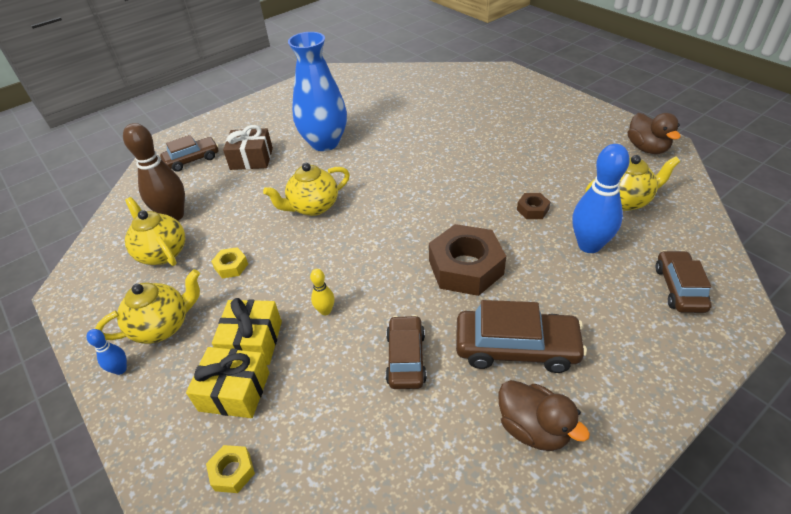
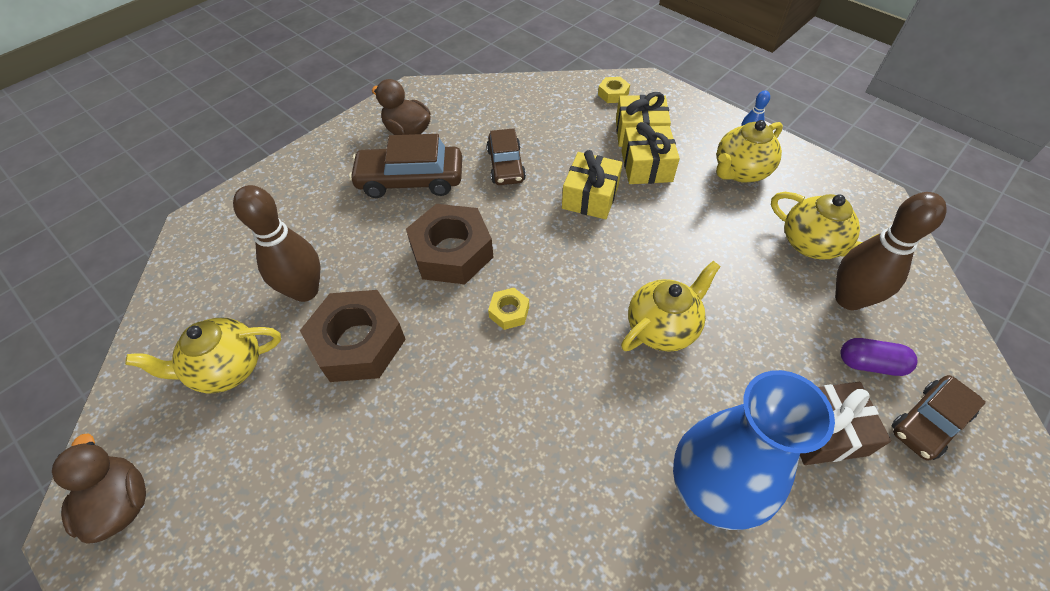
camera: 170 degrees right, 10 degrees up
yellow nut [211,247,248,278] -> yellow nut moved to [488,288,529,330]
yellow bowling pin [310,269,335,315] -> yellow gift [562,150,623,219]
brown nut [517,193,550,219] -> brown nut [300,290,406,382], size x2.18
blue bowling pin [572,144,630,253] -> brown bowling pin [233,185,320,302]
brown car [655,250,712,313] -> none
none -> purple capsule [840,338,918,376]

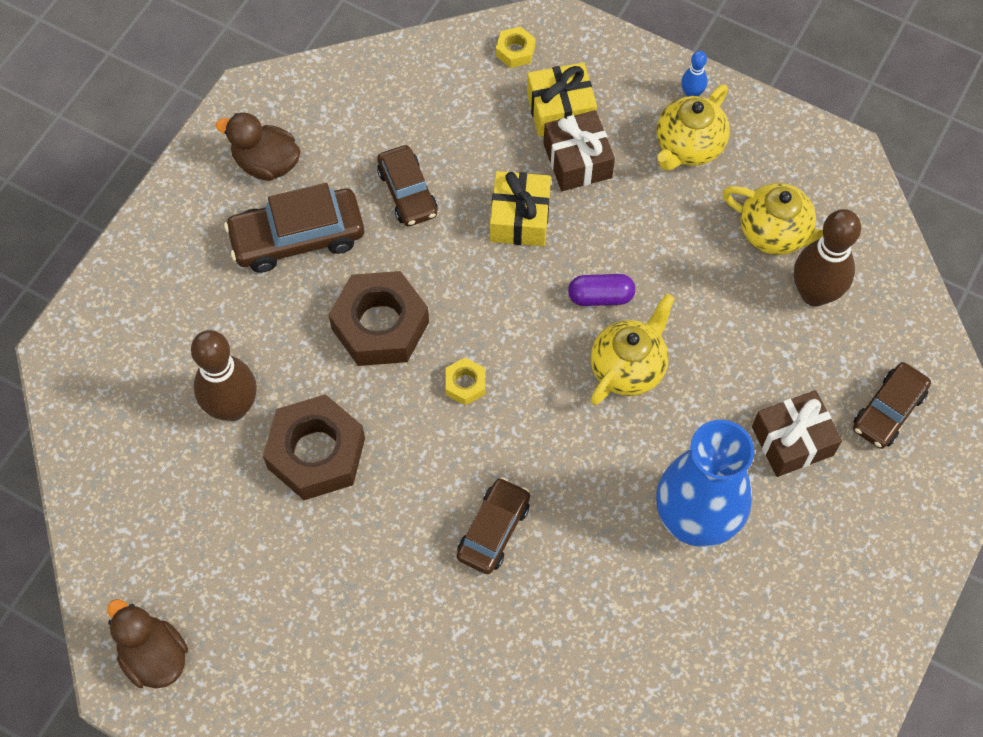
camera: 15 degrees left, 10 degrees up
yellow teapot [125,318,281,393] -> none
yellow gift [621,122,680,184] -> brown gift [543,110,615,191]
purple capsule [840,338,918,376] -> purple capsule moved to [568,274,635,306]
none -> brown car [457,477,530,574]

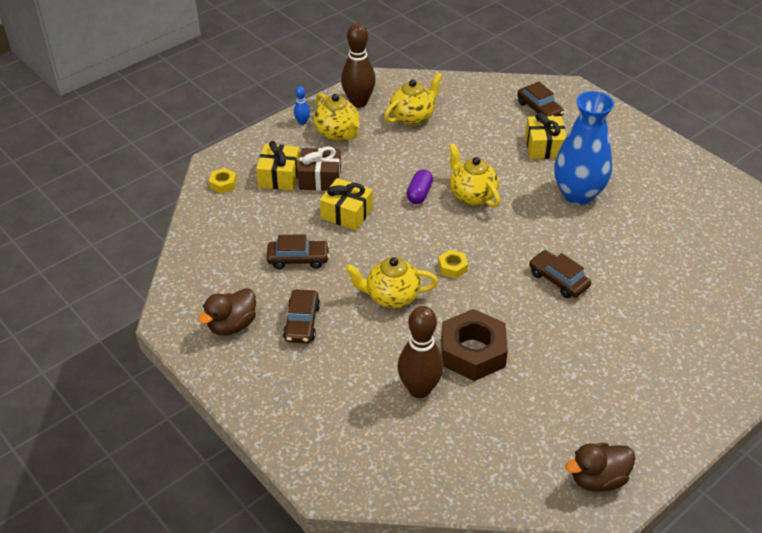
camera: 70 degrees left, 20 degrees down
brown car [224,183,364,273] -> brown car [283,289,320,343], size x0.67
brown nut [329,271,429,366] -> yellow teapot [345,257,438,308]
brown gift [752,390,842,477] -> yellow gift [525,113,567,159]
brown bowling pin [794,209,861,307] -> brown bowling pin moved to [341,23,376,108]

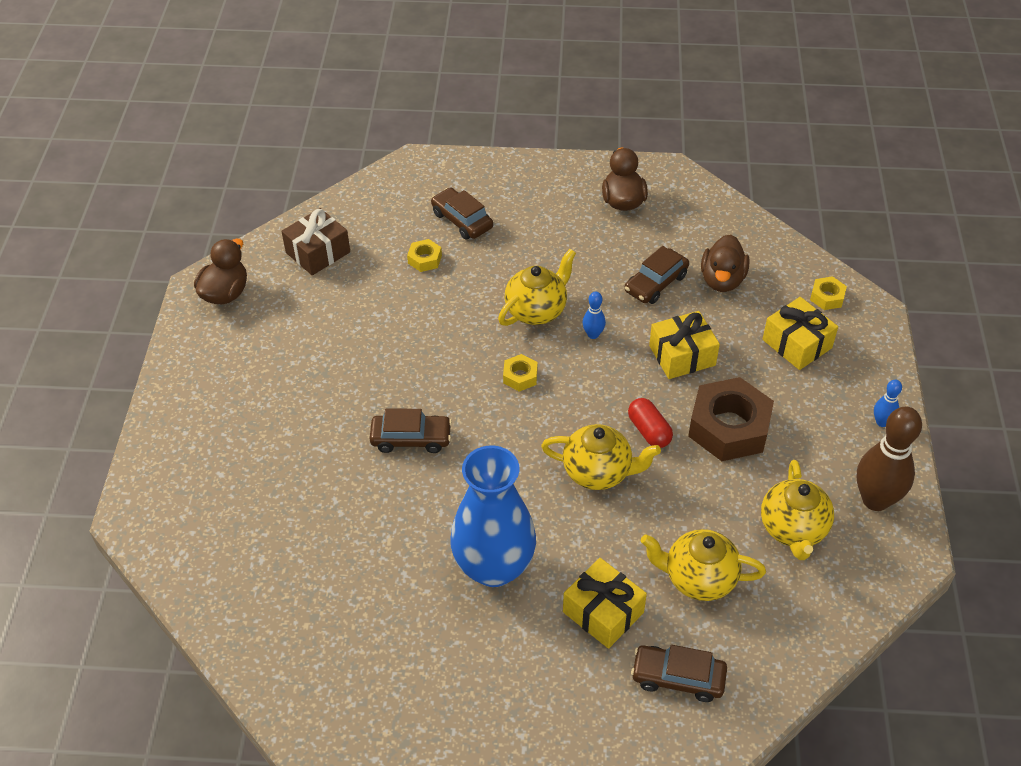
camera: 135 degrees right, 5 degrees up
brown car [283,289,320,343] -> brown car moved to [431,187,493,240]
brown gift [298,147,341,191] -> brown gift moved to [281,208,350,275]
yellow teapot [314,93,360,140] -> yellow teapot moved to [641,529,766,601]
brown bowling pin [397,306,444,398] -> yellow nut [407,239,442,272]
purple capsule [407,169,433,204] -> red capsule [628,398,673,448]
brown nut [441,309,508,381] -> brown nut moved to [688,377,774,461]
none -> blue bowling pin [583,291,606,339]
none -> brown duck [701,234,750,292]

